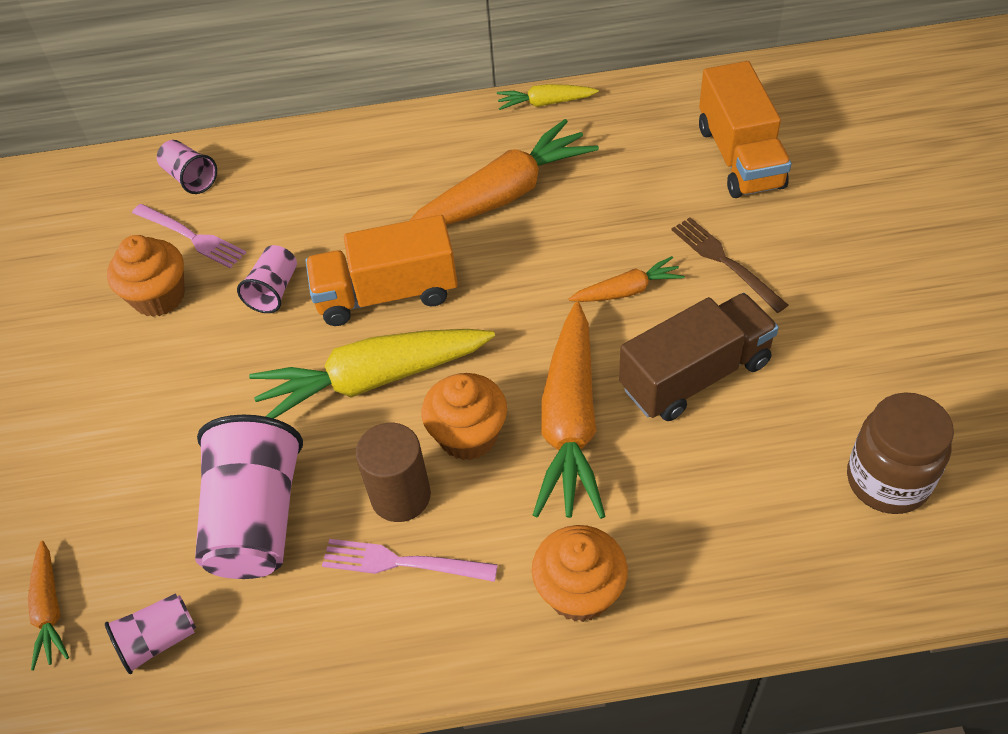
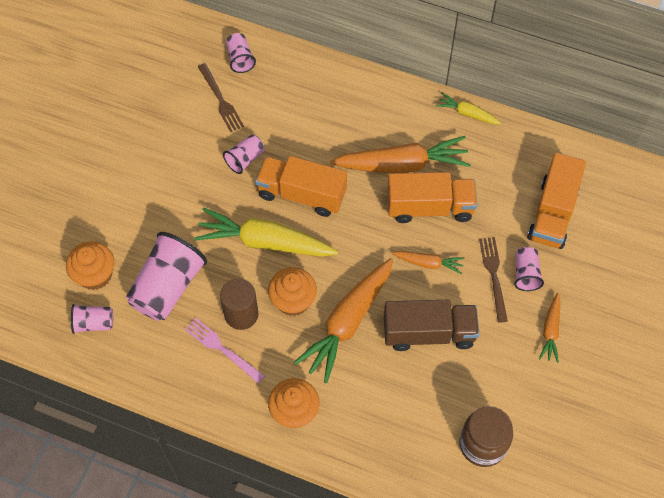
camera: 25 degrees right, 10 degrees up
orange carrot [28,541,69,670] -> orange carrot moved to [539,293,561,363]
orange cupcake [107,235,185,317] -> orange cupcake moved to [66,241,114,290]
pink fork [132,204,246,269] -> brown fork [198,63,244,132]
none -> orange truck [387,172,477,223]
none -> pink cup [514,247,544,291]

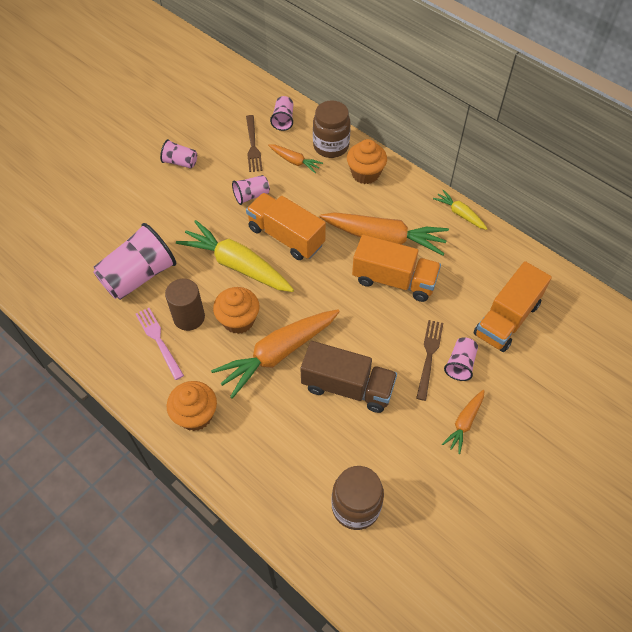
camera: 20 degrees right, 5 degrees down
orange cupcake [66,241,114,290] -> orange cupcake moved to [347,139,387,184]
pink cup [71,304,113,334] -> pink cup moved to [160,139,197,168]
orange carrot [392,251,465,274] -> orange carrot moved to [268,144,323,173]
none -> brown jar [313,100,351,158]

